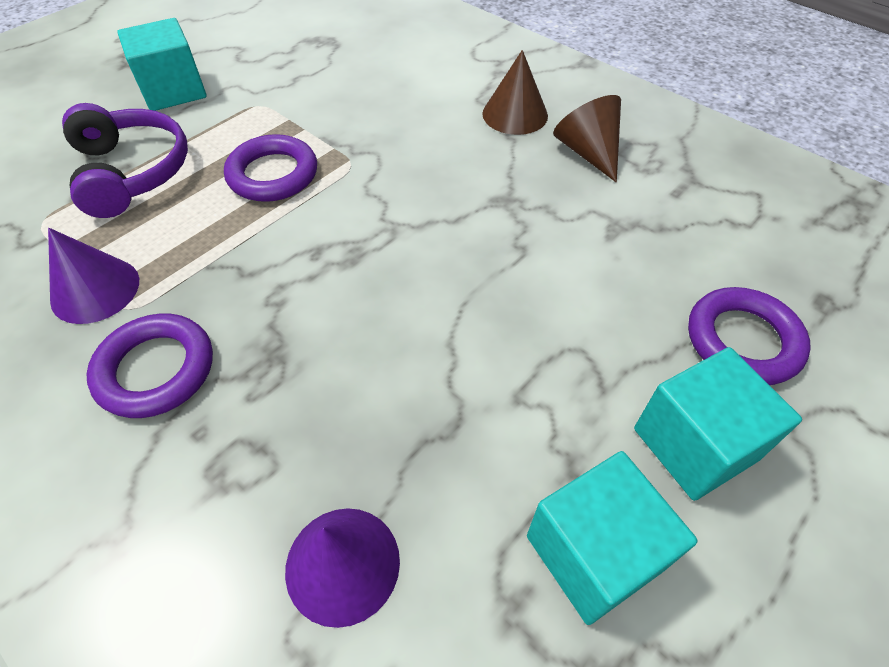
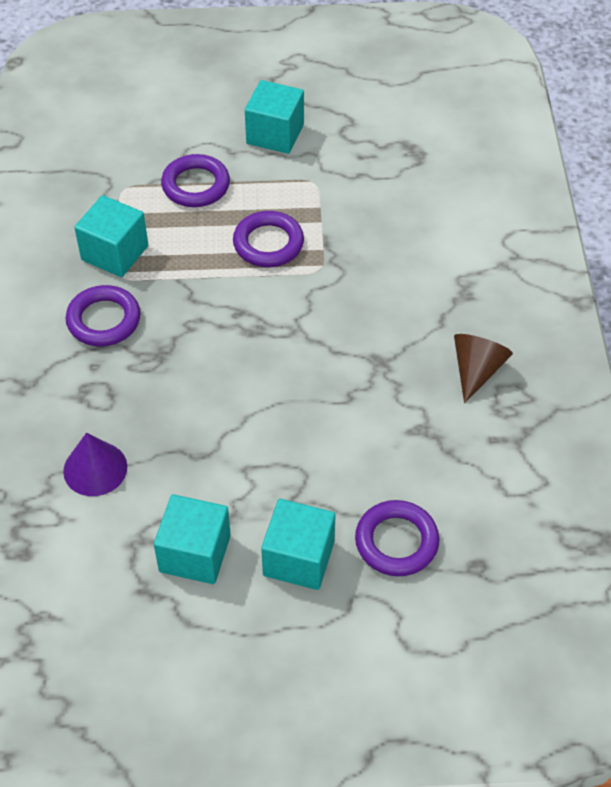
camera: 45 degrees right, 0 degrees up
purple cone [48,228,139,324] -> turquoise cube [74,195,148,277]
purple headphones [62,103,188,218] -> purple ring [161,154,230,207]
brown cone [482,50,548,135] -> none

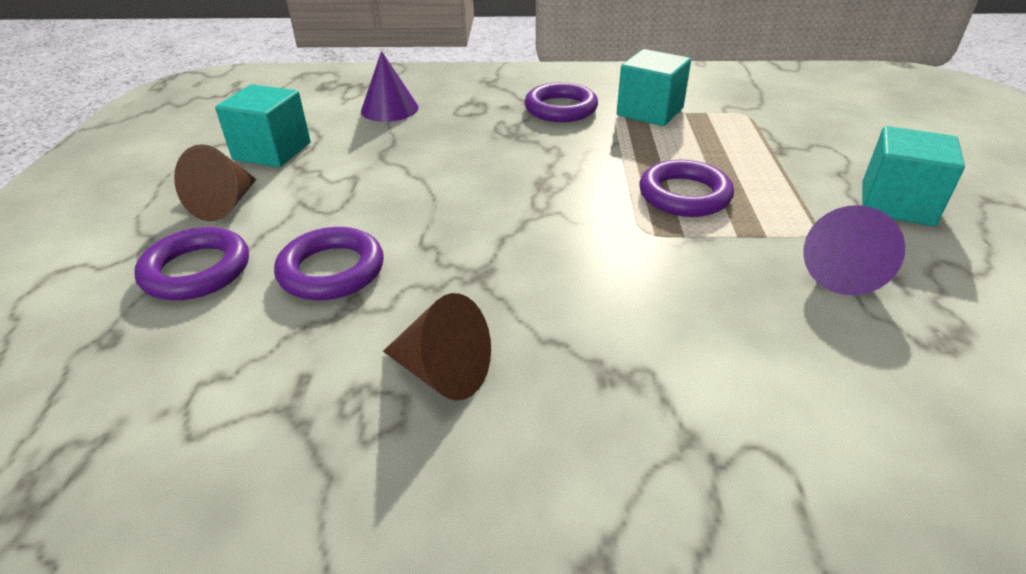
camera: 95 degrees right, 15 degrees down
purple ring [161,154,230,207] -> purple ring moved to [274,227,384,300]
turquoise cube [261,499,335,590] -> brown cone [174,144,257,221]
none -> purple cone [803,205,905,295]

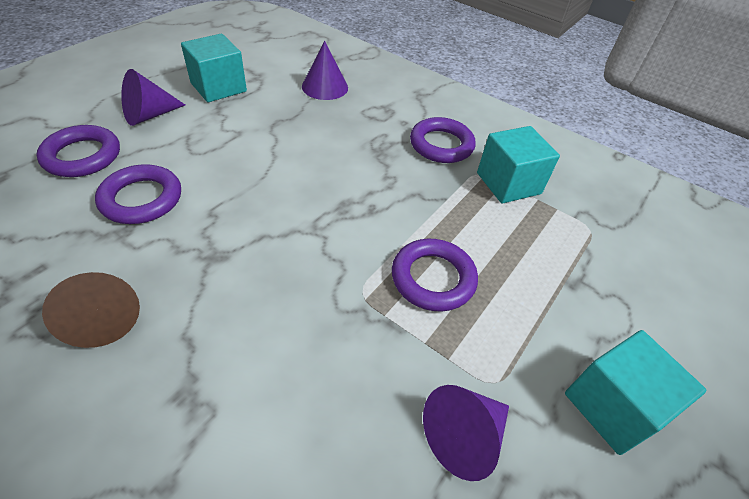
camera: 30 degrees right, 10 degrees up
brown cone [174,144,257,221] -> purple cone [121,69,185,126]

